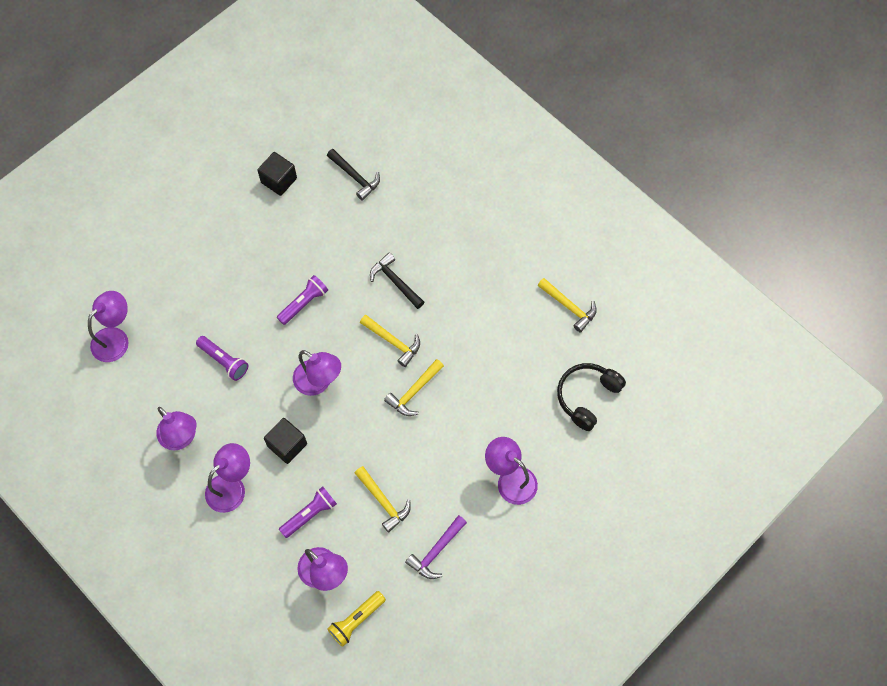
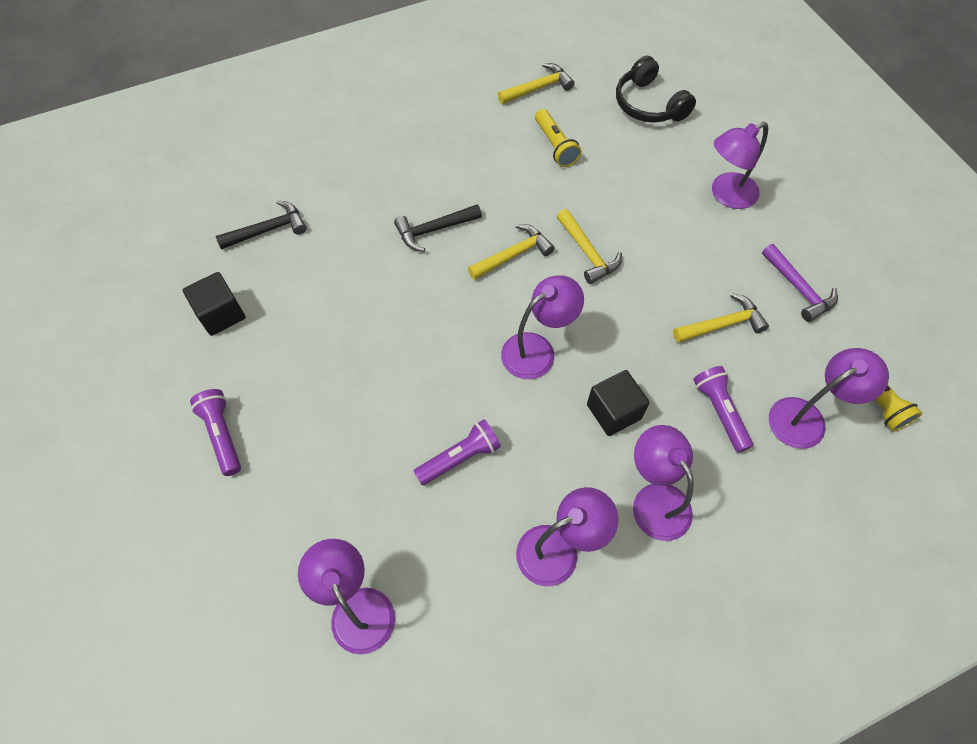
camera: 70 degrees left, 5 degrees down
purple flashlight [277,275,328,325] -> purple flashlight moved to [190,389,241,476]
none -> yellow flashlight [535,109,581,167]

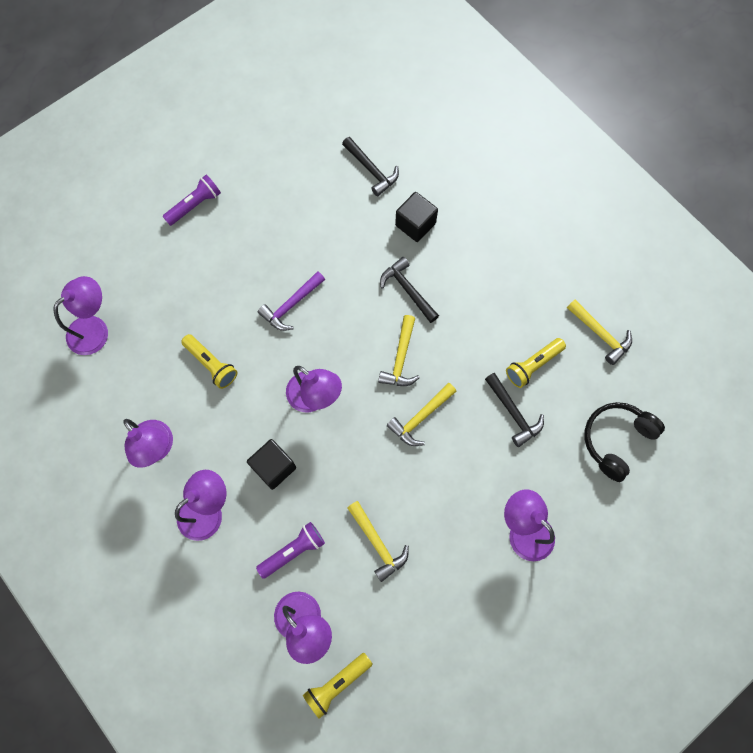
camera: 75 degrees right, 10 degrees up
black cube [183,272,246,336] -> black cube moved to [395,192,438,242]
purple flashlight [414,419,501,485] -> yellow flashlight [181,334,238,389]
yellow hammer [468,224,554,280] -> yellow hammer turned 60 degrees clockwise [378,315,420,386]
purple hammer [762,244,838,322] -> purple hammer moved to [258,271,325,331]
none -> black hammer [485,373,544,447]

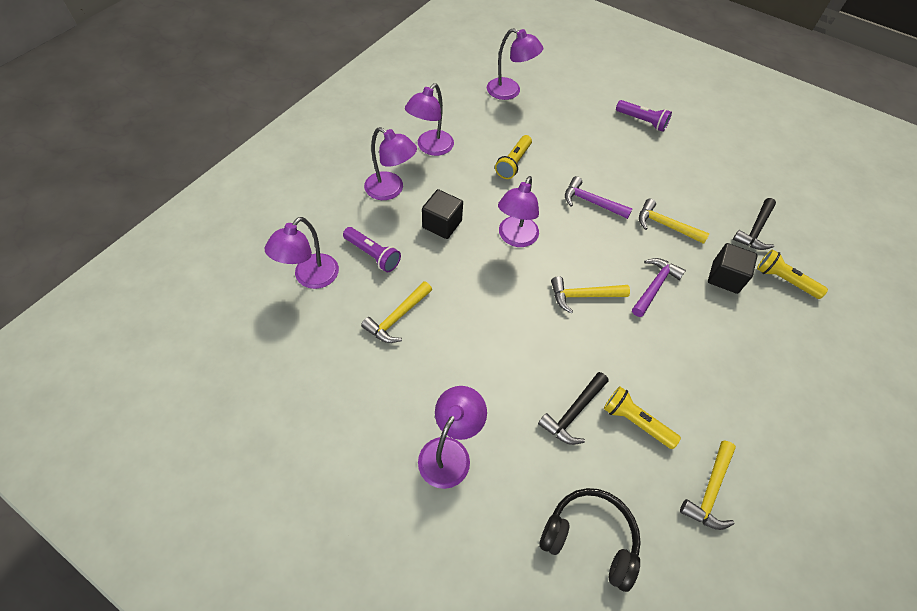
camera: 70 degrees right, 15 degrees down
yellow flashlight [303,653,372,719] -> yellow flashlight moved to [757,249,828,299]
black hammer [380,257,439,323] -> purple hammer [632,258,686,317]
yellow hammer [387,383,457,446] -> yellow hammer moved to [639,199,709,244]

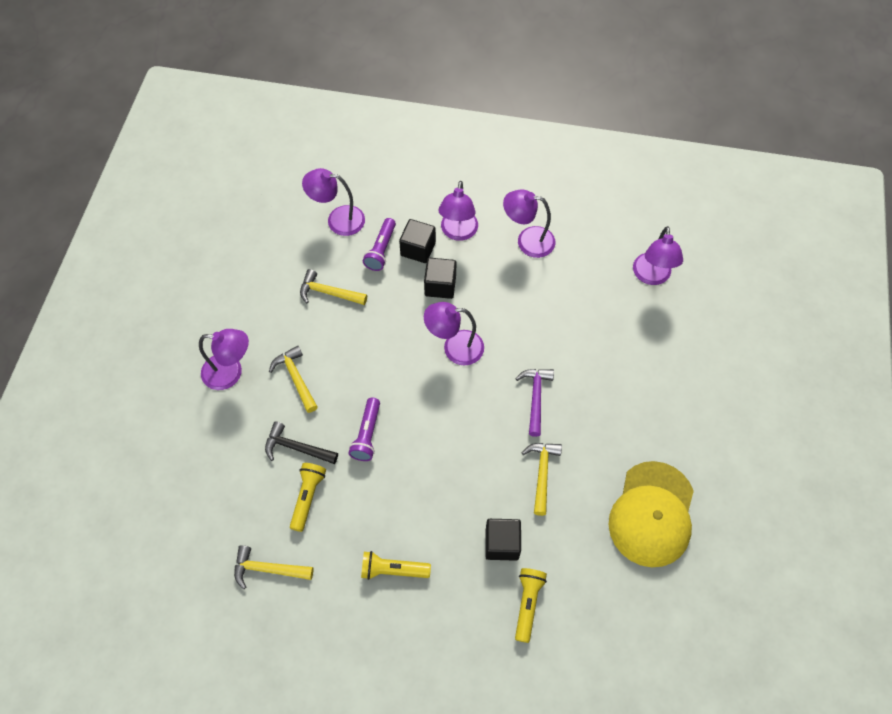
camera: 70 degrees right, 5 degrees up
yellow flashlight [495,135,532,179] -> yellow flashlight moved to [361,551,431,580]
black headphones [539,488,641,592] -> none
yellow hammer [551,276,630,313] -> yellow hammer moved to [269,346,318,413]
purple flashlight [616,100,672,132] -> purple flashlight moved to [348,397,380,461]
purple hammer [632,258,686,317] -> none
black hammer [733,198,776,250] -> none
none -> black cube [399,219,436,263]
none -> yellow cap [608,461,694,567]

